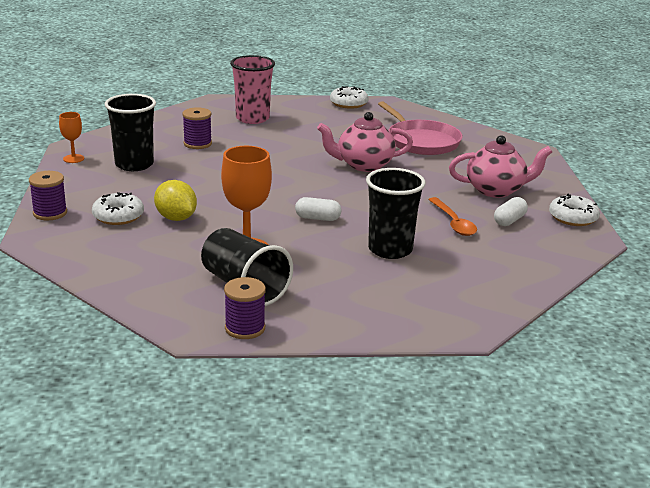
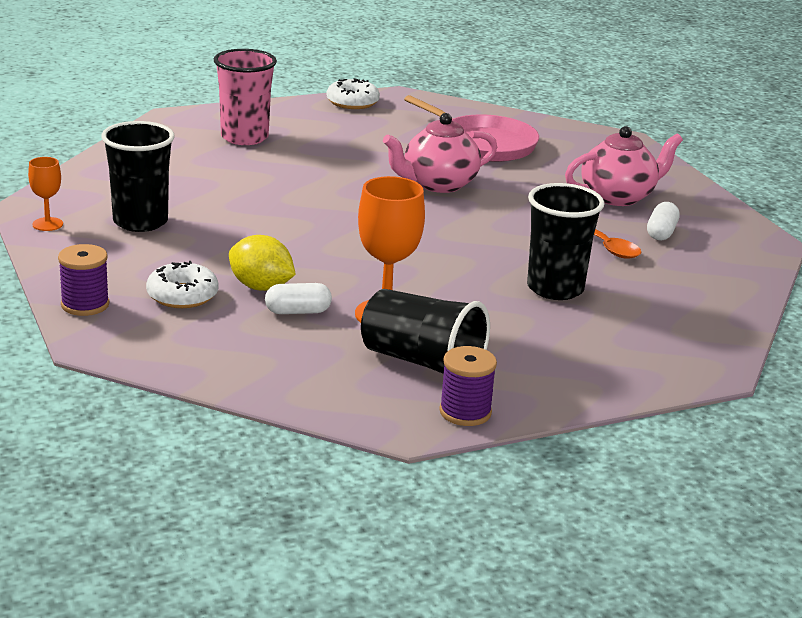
camera: 20 degrees left, 0 degrees up
purple spool [182,107,212,149] -> none
white capsule [295,197,341,221] -> white capsule moved to [265,283,332,314]
white donut [549,194,600,226] -> none

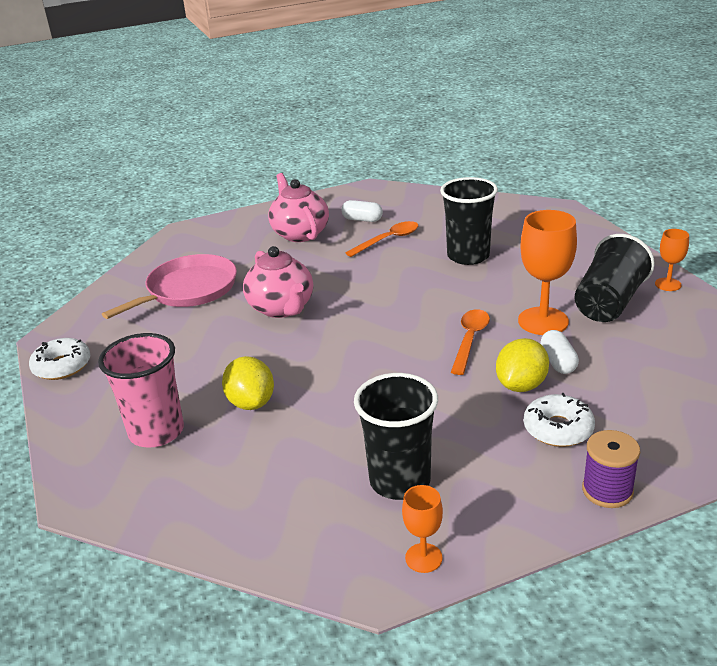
camera: 85 degrees left, 5 degrees up
purple spool [439,346,497,426] -> orange goblet [655,229,689,291]
none -> yellow lemon [222,356,274,410]
none -> orange spoon [451,309,490,375]

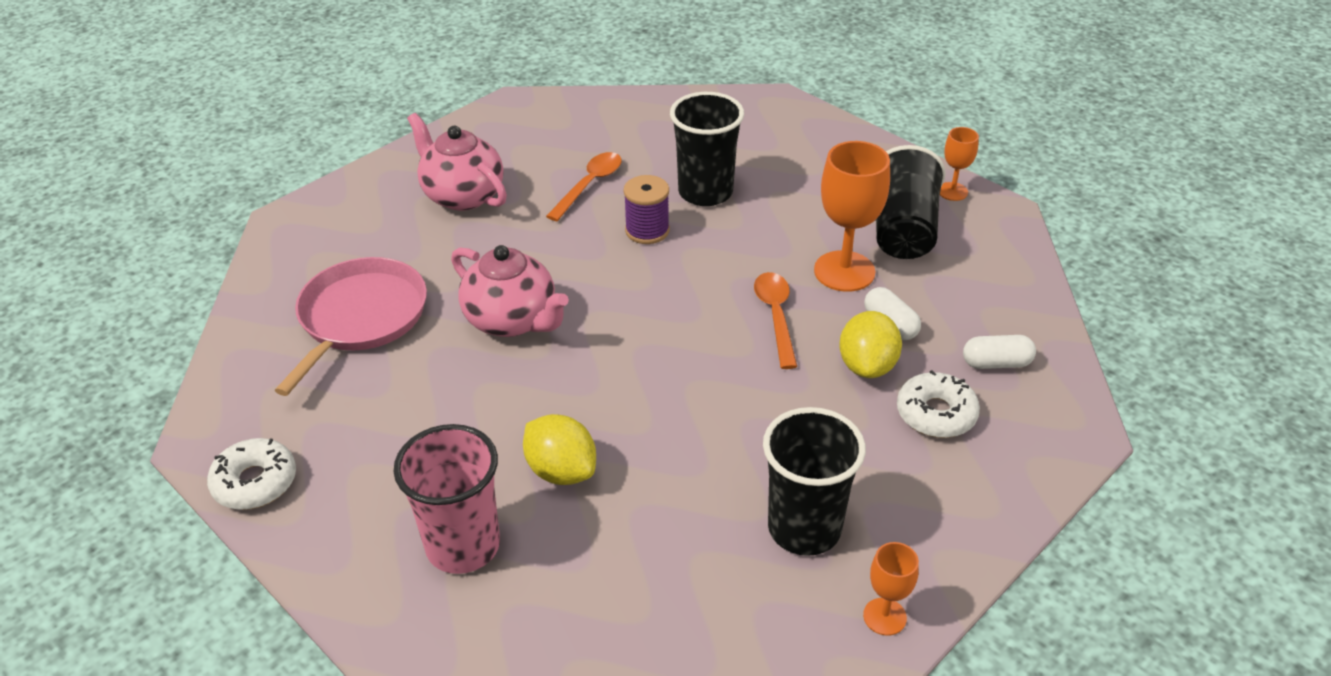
camera: 25 degrees left, 10 degrees up
white capsule [341,200,383,222] -> white capsule moved to [963,335,1036,369]
purple spool [582,430,640,508] -> purple spool moved to [623,175,670,244]

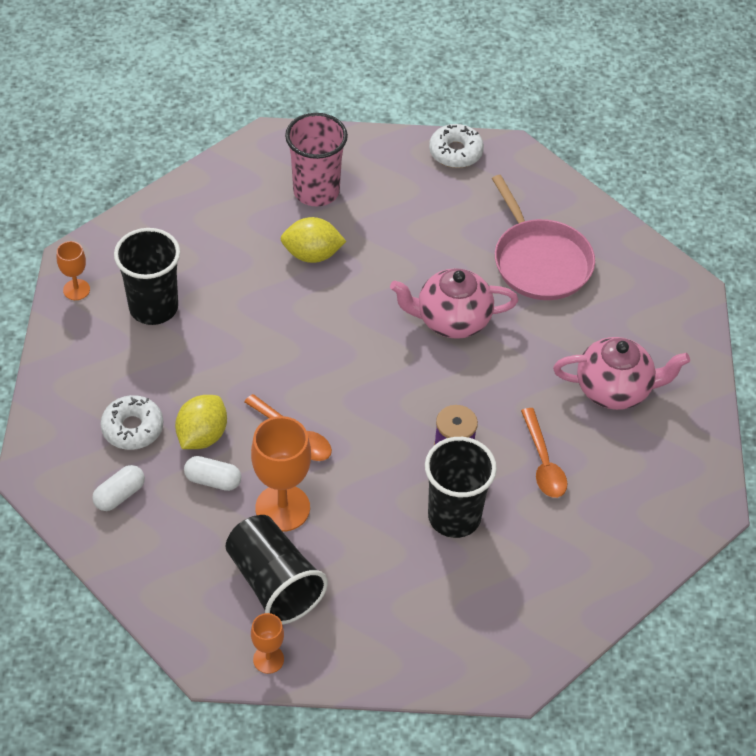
camera: 135 degrees right, 10 degrees up
yellow lemon [839,311,902,378] -> yellow lemon turned 60 degrees clockwise [175,395,227,449]

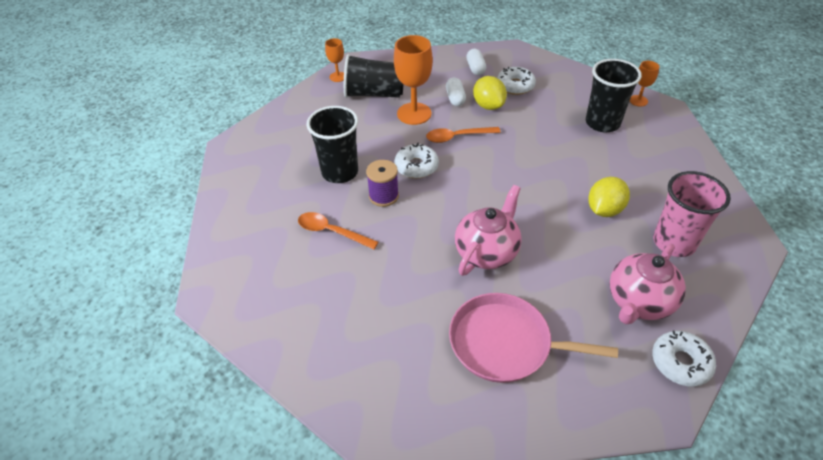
camera: 130 degrees right, 5 degrees down
white capsule [184,456,241,491] -> white capsule turned 60 degrees counterclockwise [446,77,466,106]
pink teapot [553,337,690,410] -> pink teapot moved to [610,244,686,324]
none -> white donut [394,143,439,178]

